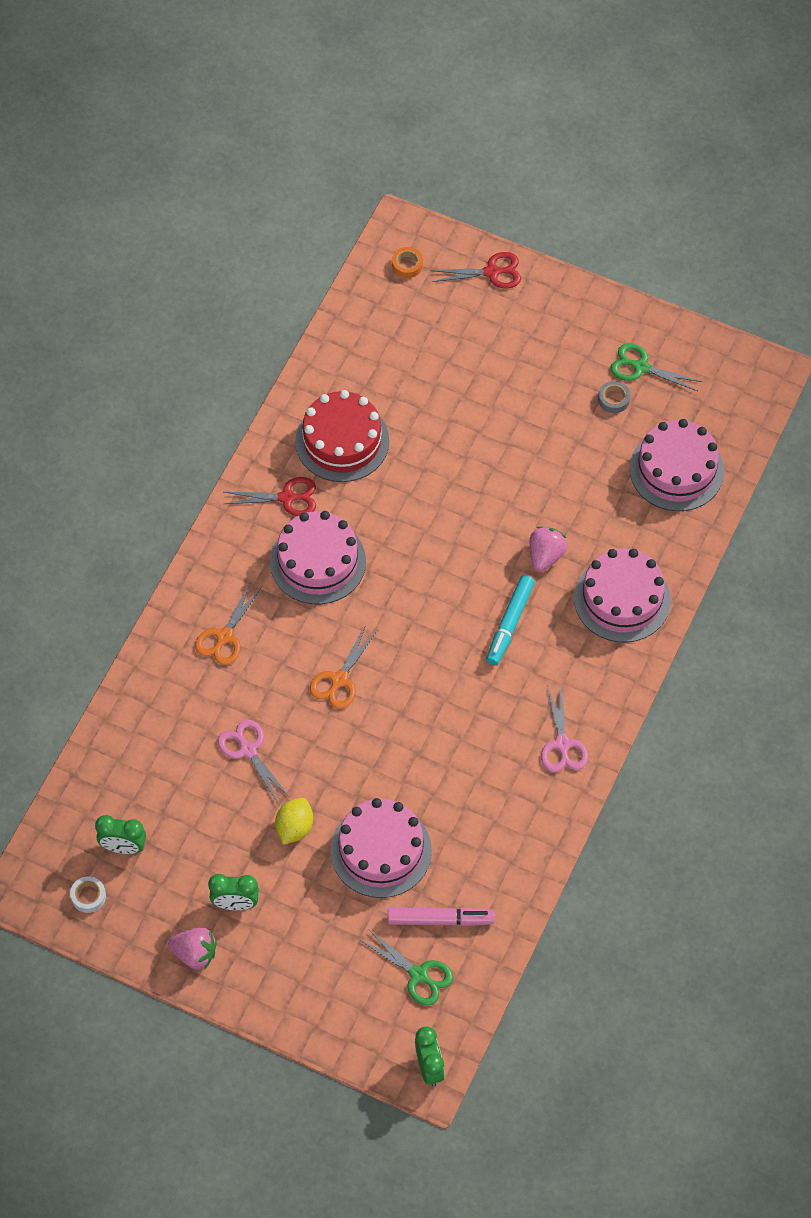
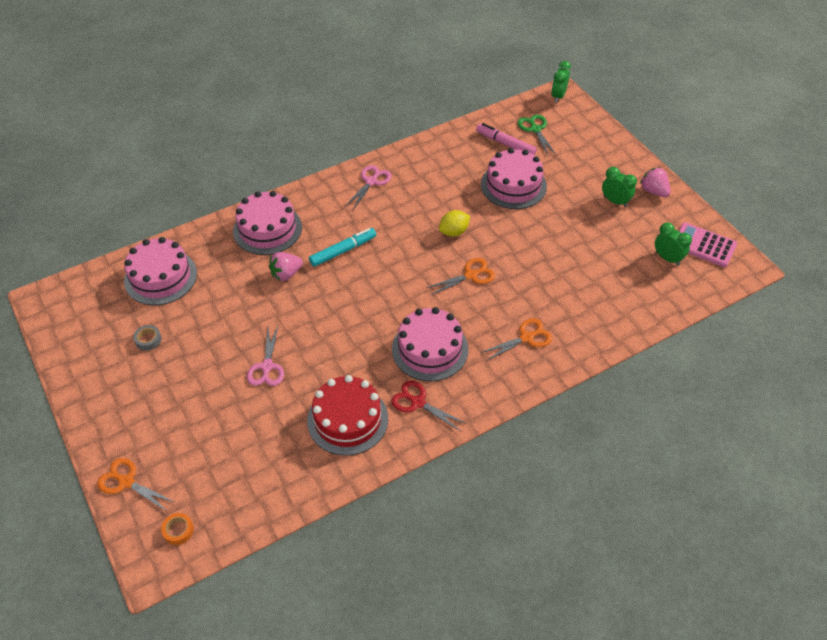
camera: 145 degrees left, 10 degrees down
white tape [70,876,106,913] -> pink calculator [679,222,737,267]
pink scissors [218,719,290,803] -> pink scissors moved to [247,326,284,386]
yellow lemon [275,798,313,844] -> yellow lemon moved to [439,210,470,237]
red scissors [431,252,521,288] -> orange scissors [97,458,176,512]
green scissors [611,343,702,391] -> none

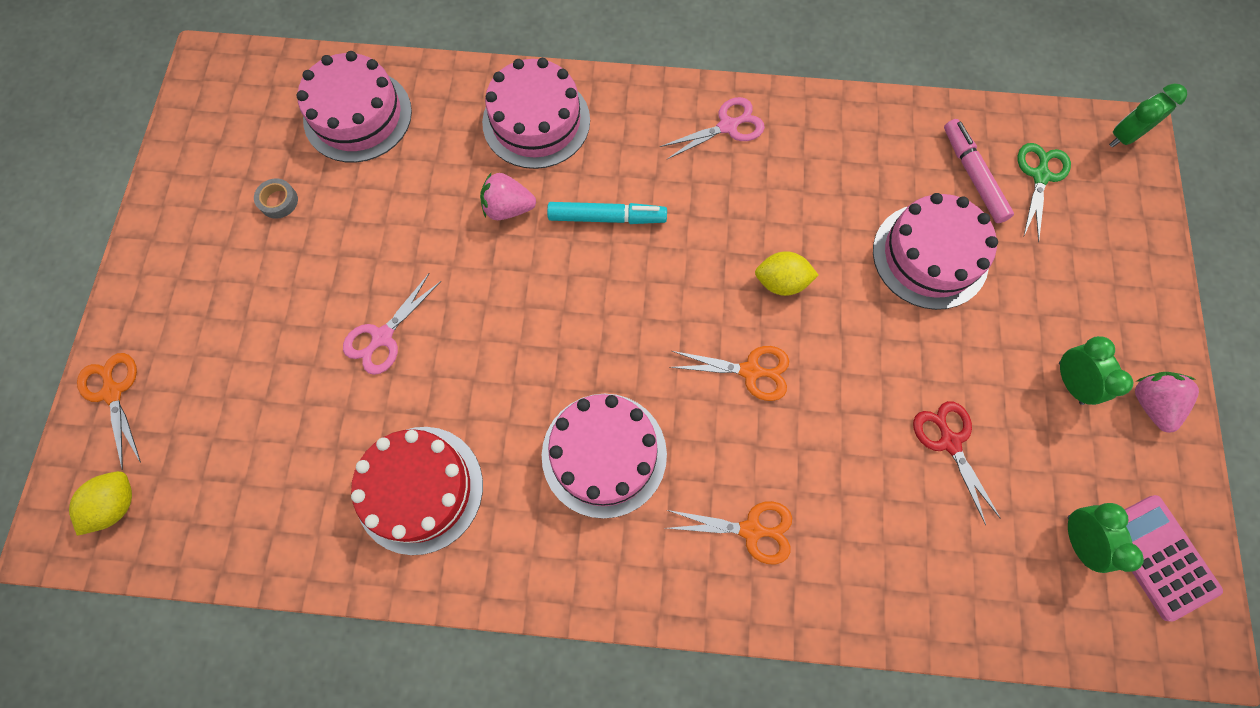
camera: 35 degrees right, 20 degrees up
orange tape [161,513,194,545] -> yellow lemon [69,471,132,536]
red scissors [391,381,467,431] -> red scissors moved to [913,401,1001,525]

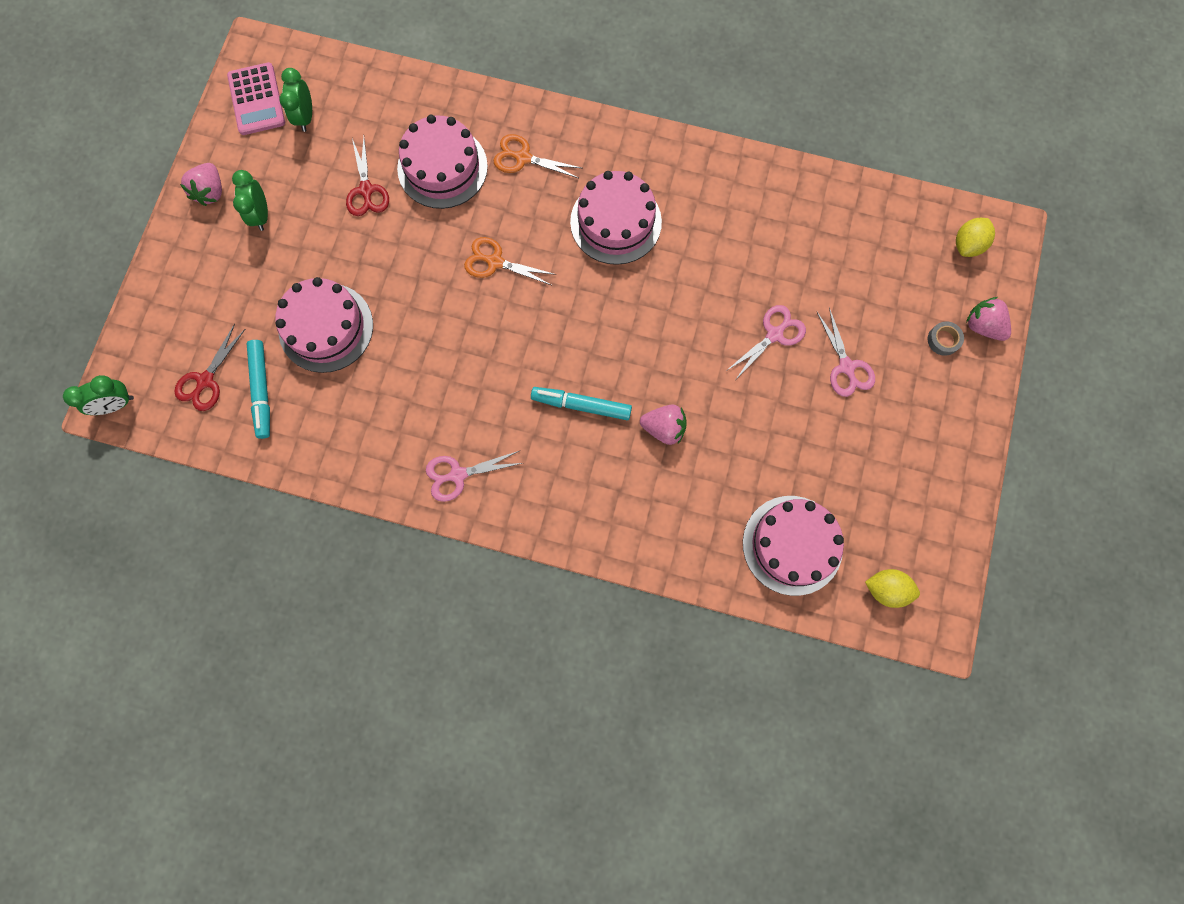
camera: 170 degrees left, 5 degrees up
orange scissors [77,353,141,470] -> pink strawberry [966,297,1011,341]
grey tape [254,178,298,219] -> grey tape moved to [927,321,964,356]
red cake [351,427,483,555] -> none
pink cake [482,58,590,169] -> pink cake moved to [397,115,488,209]
yellow lemon [755,251,819,296] -> yellow lemon moved to [865,569,920,608]
pink marker [944,119,1014,223] -> turquoise marker [247,340,270,439]
green scissors [1017,143,1071,242] -> red scissors [174,323,245,411]
none -> pink scissors [817,307,875,397]

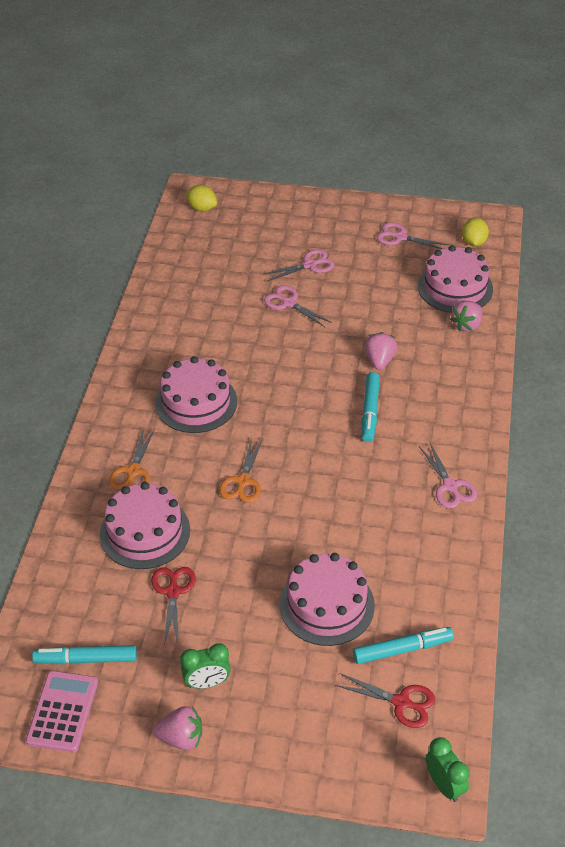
camera: 95 degrees left, 30 degrees down
pink calculator [227,62,285,135] -> pink calculator turned 60 degrees counterclockwise [26,671,98,752]
green clock [279,68,312,132] -> turquoise marker [32,645,137,664]
red scissors [346,137,389,216] -> red scissors turned 75 degrees counterclockwise [151,567,196,645]
grey tape [927,321,964,356] -> none
pink strawberry [966,297,1011,341] -> pink strawberry moved to [450,301,483,332]
none -> pink scissors [377,223,449,249]

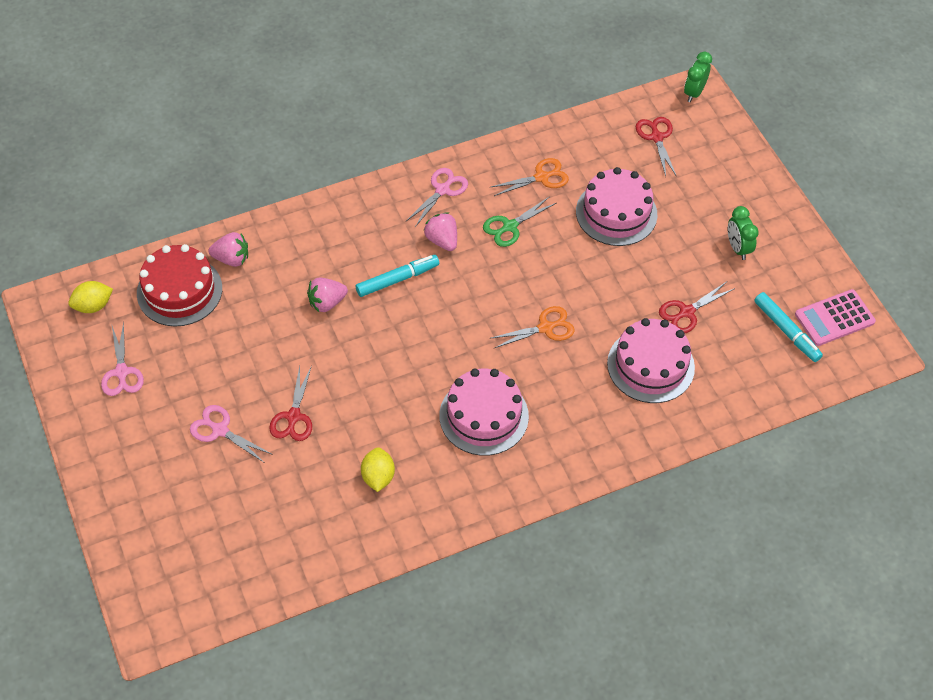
camera: 125 degrees left, 10 degrees up
orange scissors [109,428,155,489] -> orange scissors moved to [491,158,569,196]
pink strawberry [153,706,202,750] -> pink strawberry moved to [423,212,457,251]
green clock [180,643,230,689] -> green clock turned 150 degrees counterclockwise [728,206,759,260]
yellow lemon [186,185,217,212] -> yellow lemon moved to [361,447,395,492]
pink scissors [264,285,332,327] -> red scissors [269,366,312,441]
turquoise marker [353,627,454,664] -> none
pink cake [418,245,493,313] -> red cake [137,244,222,326]
none -> green scissors [483,196,556,247]

